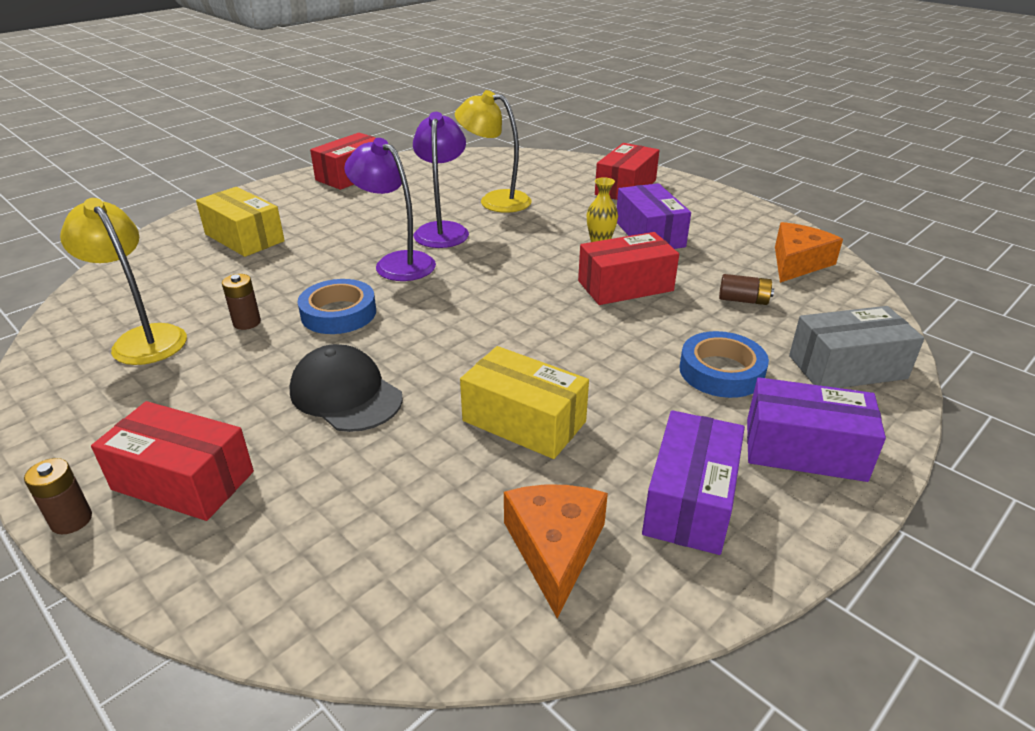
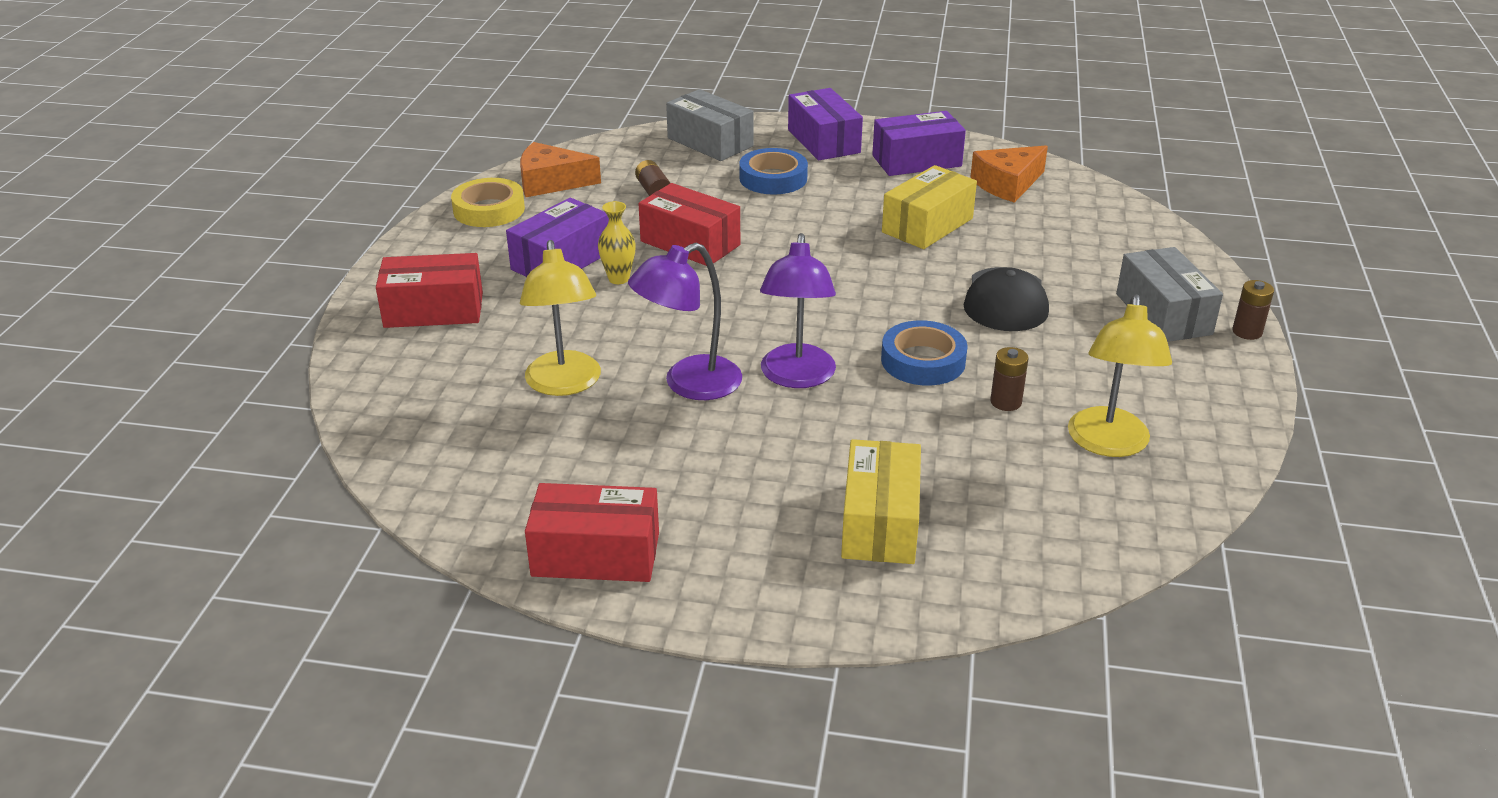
camera: 125 degrees left, 0 degrees up
red box [91,401,254,521] -> grey box [1116,247,1223,342]
yellow box [460,346,589,459] -> yellow box turned 45 degrees clockwise [882,165,977,249]
none -> yellow tape [451,178,525,227]

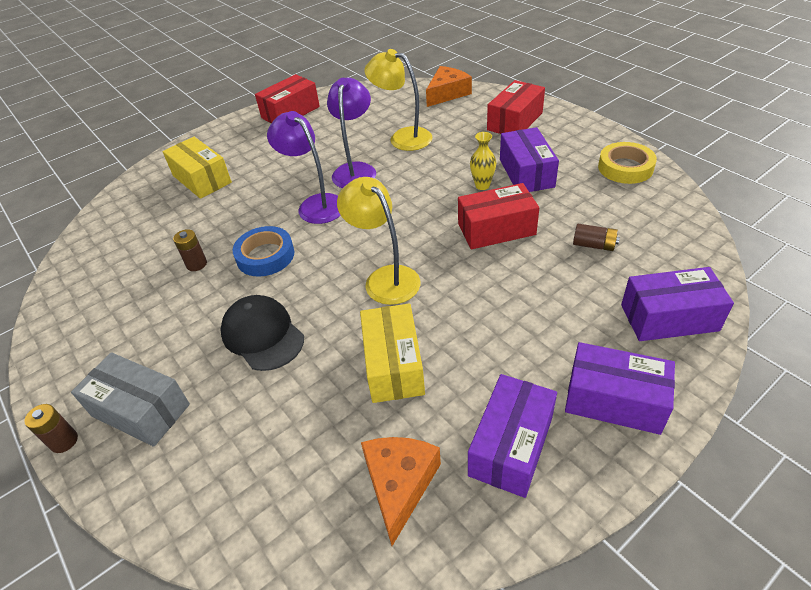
camera: 135 degrees right, 10 degrees up
orange cheese [520,142,601,197] -> orange cheese moved to [426,66,472,107]
grey box [666,89,753,161] -> purple box [621,267,734,341]
blue tape [739,148,808,195] -> none
yellow lamp [1068,294,1172,457] -> yellow lamp moved to [337,177,421,305]

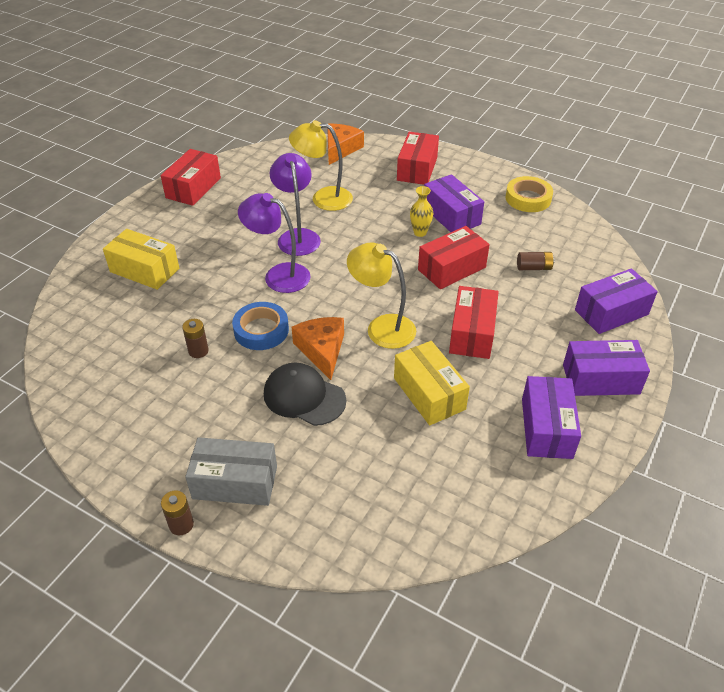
camera: 25 degrees left, 0 degrees up
orange cheese [361,437,441,546] -> orange cheese moved to [292,317,344,380]
none -> red box [449,286,499,359]

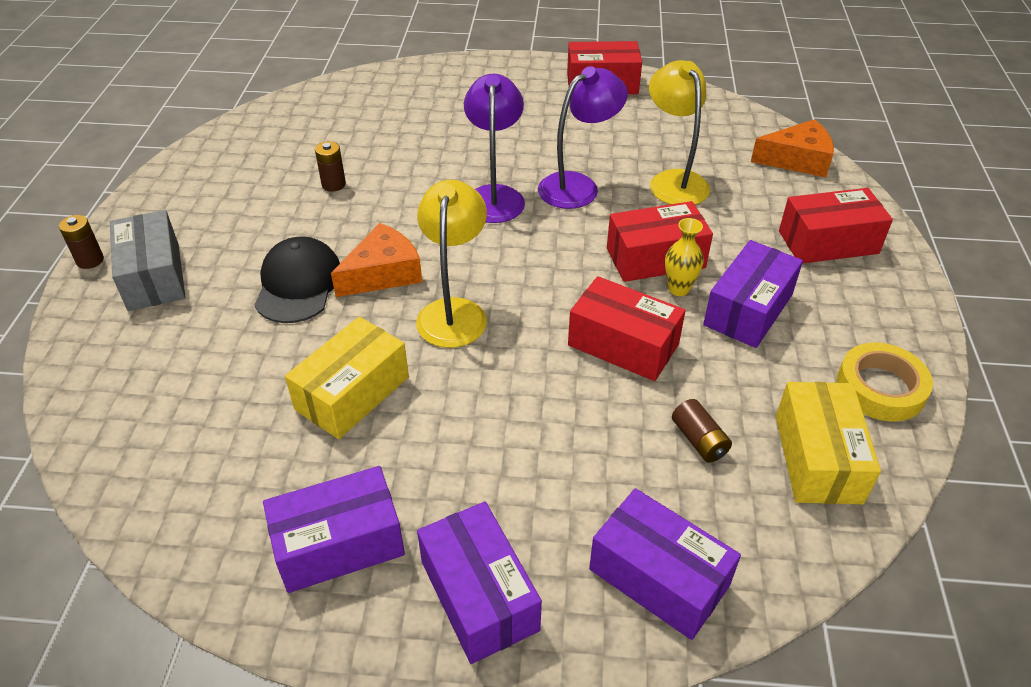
camera: 65 degrees right, 0 degrees up
yellow box [103,229,179,290] -> yellow box moved to [776,382,881,504]
blue tape [232,302,289,350] -> none
red box [449,286,499,359] -> red box moved to [607,201,713,282]

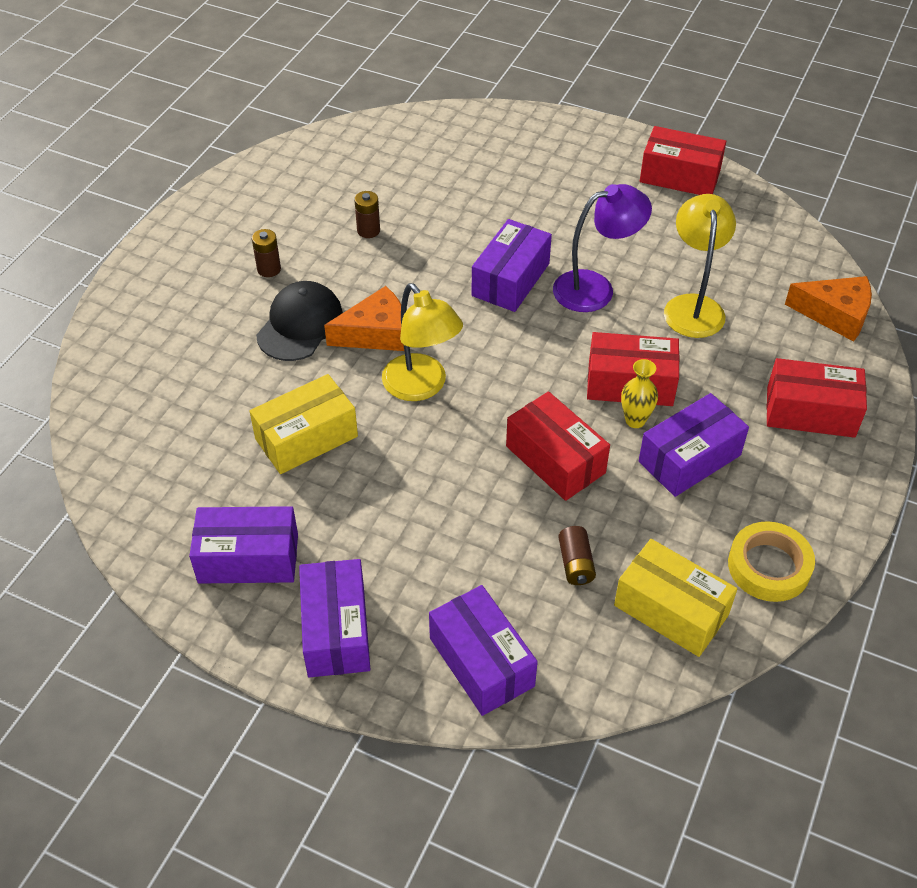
camera: 20 degrees right, 5 degrees up
brown battery [59,215,104,269] -> brown battery moved to [252,229,281,277]
grey box [110,210,186,311] -> none
yellow lamp [416,180,487,348] -> yellow lamp turned 120 degrees clockwise [382,283,463,401]
purple lamp [464,74,525,223] -> purple box [471,219,552,312]
yellow box [776,382,881,504] -> yellow box turned 75 degrees counterclockwise [614,539,737,657]

